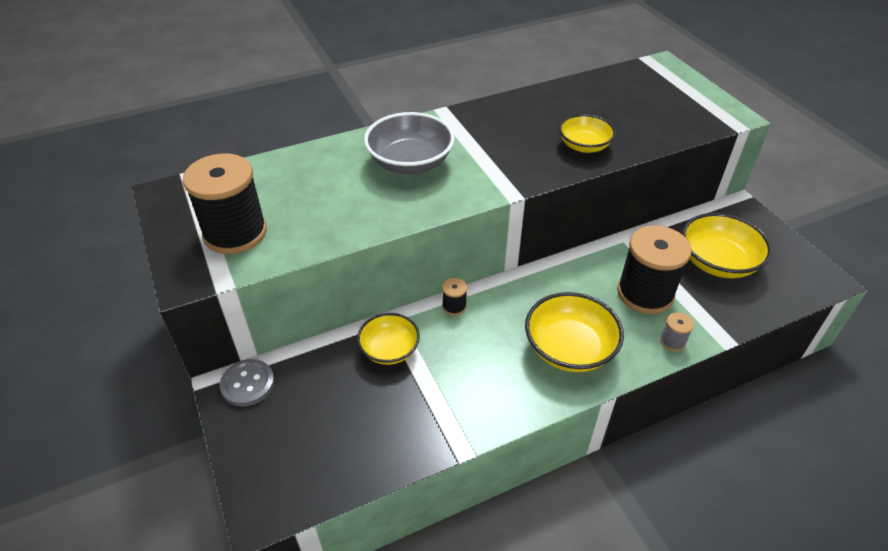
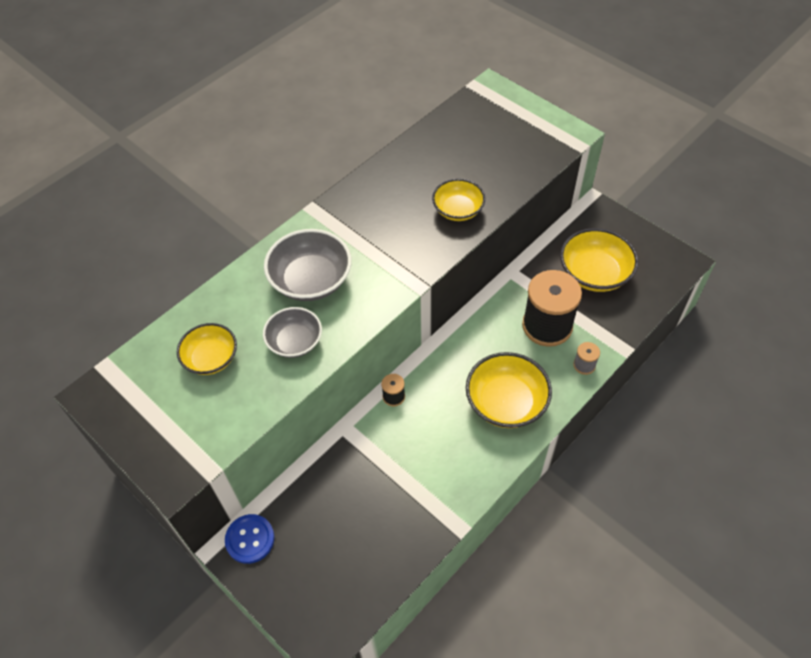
camera: 20 degrees left, 10 degrees up
black spool [183,153,267,254] -> none
grey button [220,359,275,407] -> blue button [225,514,275,564]
yellow bowl [357,313,420,365] -> yellow bowl moved to [177,323,237,375]
none -> grey bowl [263,307,322,358]

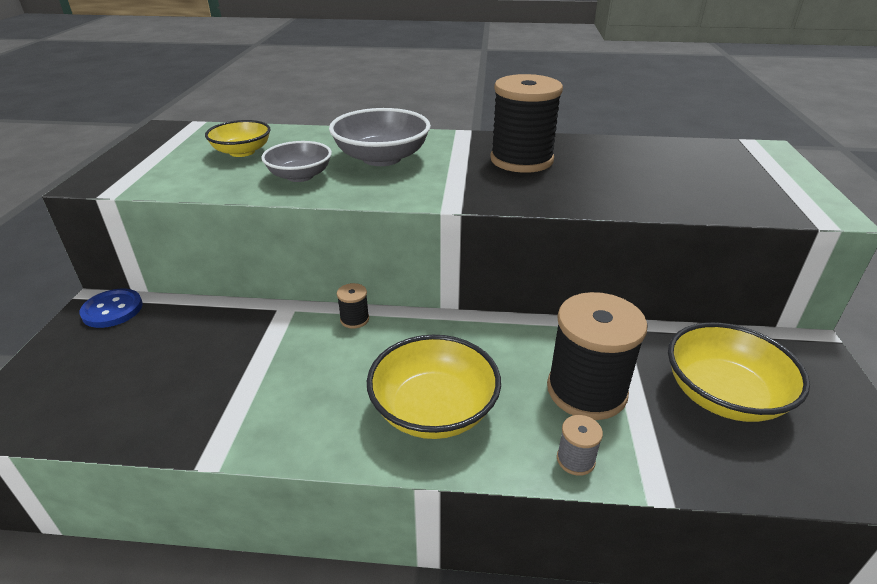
camera: 50 degrees right, 20 degrees down
yellow bowl [432,179,485,221] -> none
none -> black spool [490,74,563,173]

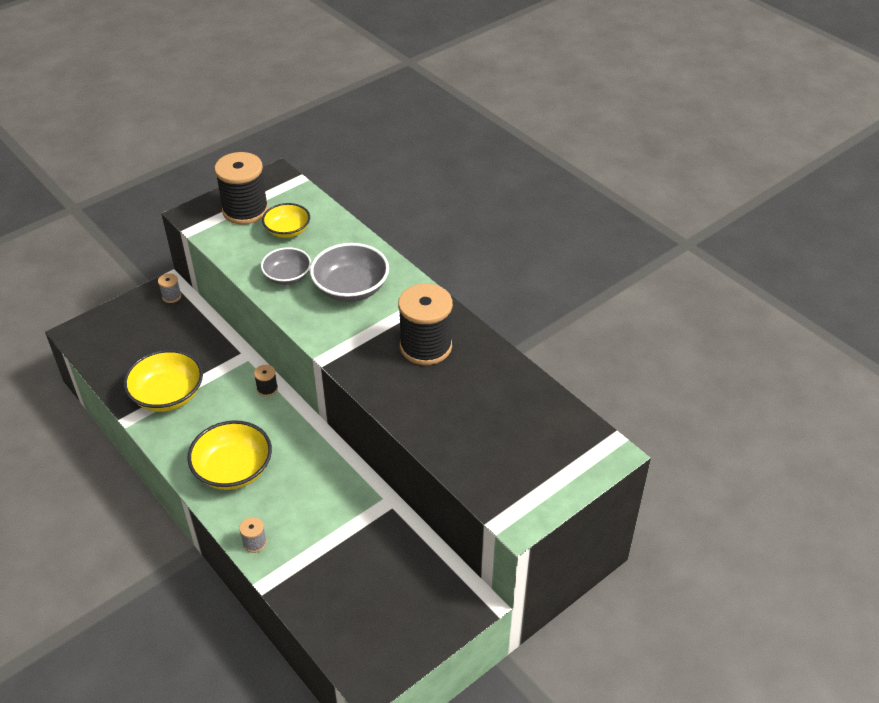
camera: 45 degrees right, 10 degrees up
blue button [79,289,143,328] -> grey spool [158,273,181,303]
black spool [547,292,648,420] -> black spool moved to [214,152,269,225]
yellow bowl [668,322,810,422] -> yellow bowl moved to [123,349,203,412]

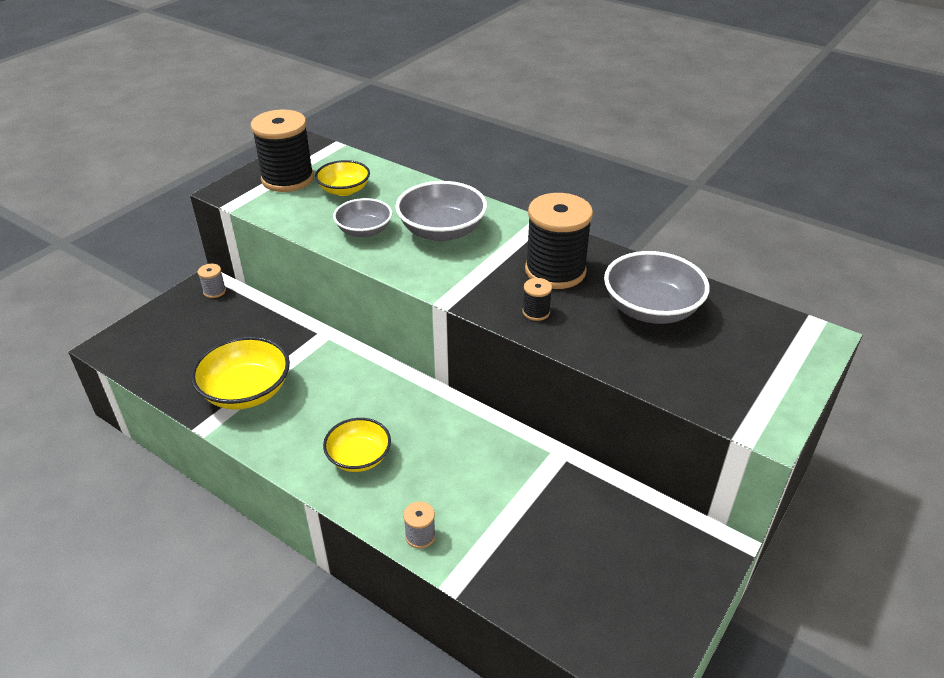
camera: 15 degrees left, 5 degrees down
yellow bowl [187,420,272,490] -> yellow bowl [323,418,391,472], size x0.65
black spool [254,365,278,397] -> black spool moved to [522,278,552,321]
none -> grey bowl [604,251,710,324]

